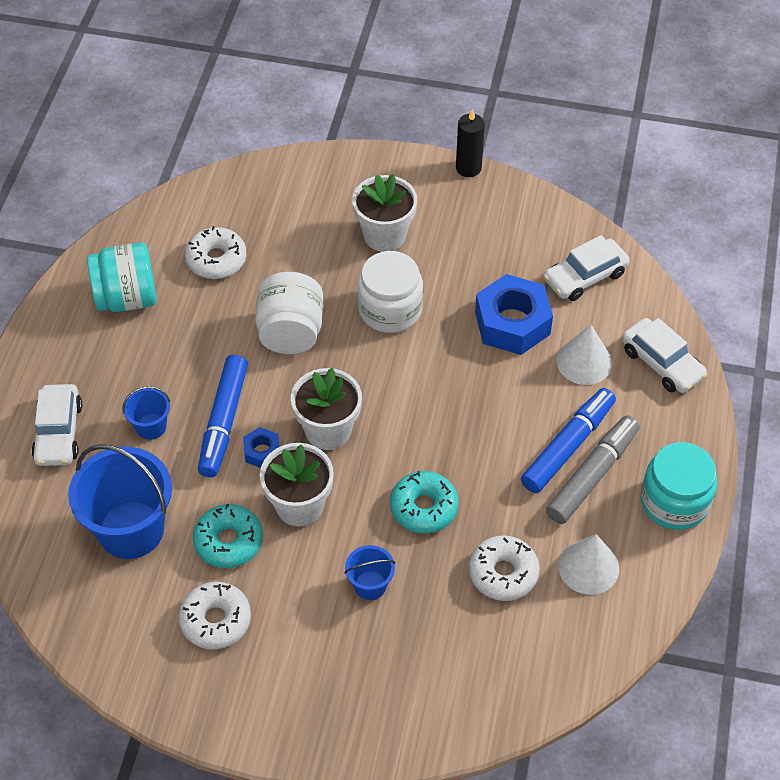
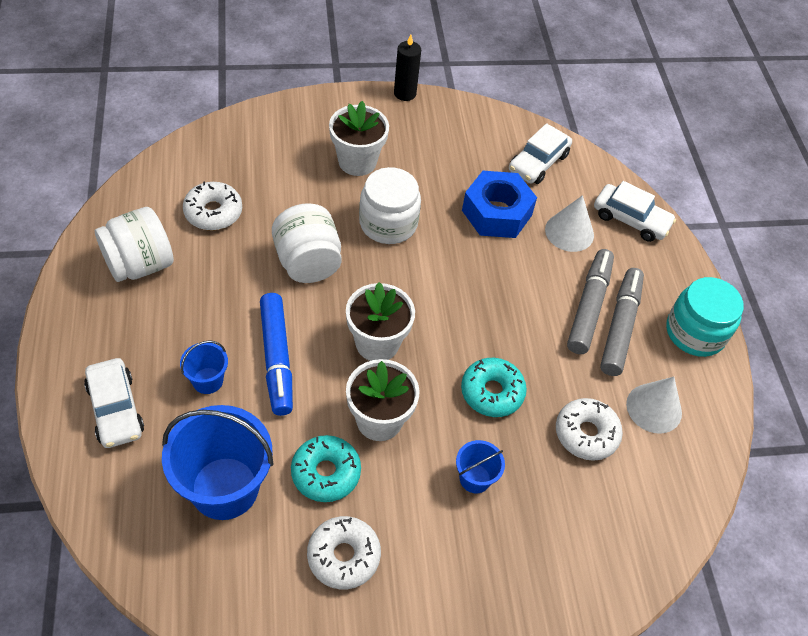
camera: 25 degrees left, 0 degrees up
turquoise jar [87,242,157,312] -> white jar [95,207,174,282]
blue nut [243,427,279,468] -> none
blue marker [521,388,616,493] -> grey marker [567,249,614,354]

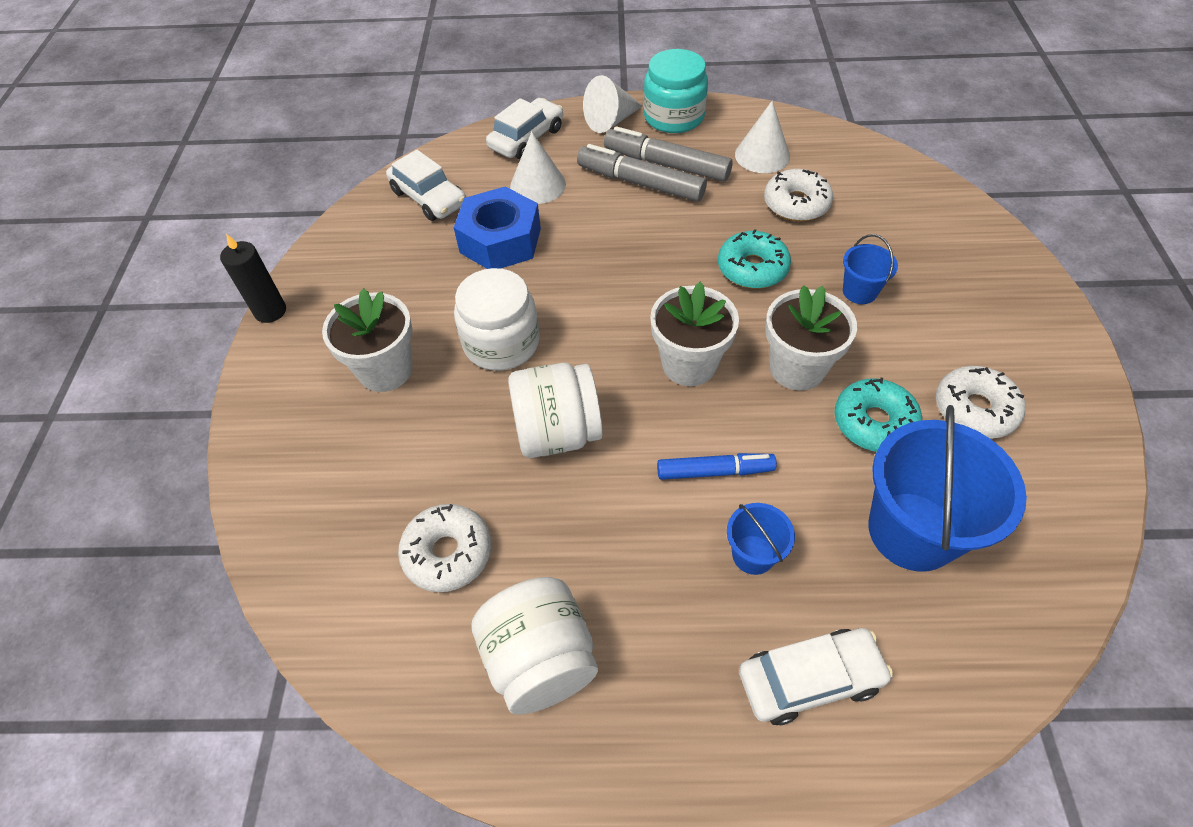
camera: 75 degrees left, 0 degrees up
blue marker [260,293,293,416] -> blue marker [657,453,777,480], size x0.66
none -> white cone [583,75,643,133]

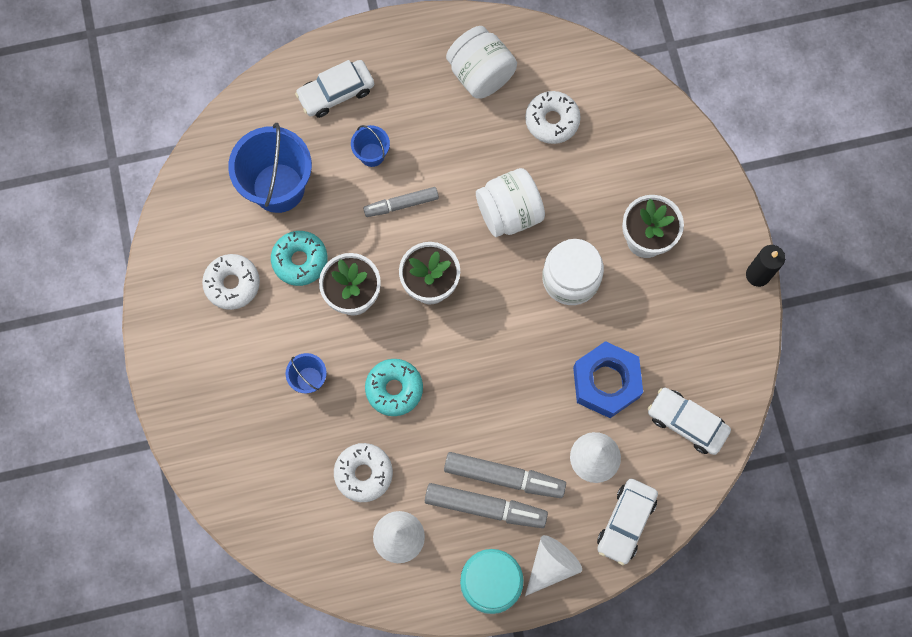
camera: 165 degrees right, 20 degrees up
blue marker [657,453,777,480] -> grey marker [363,187,439,217]

